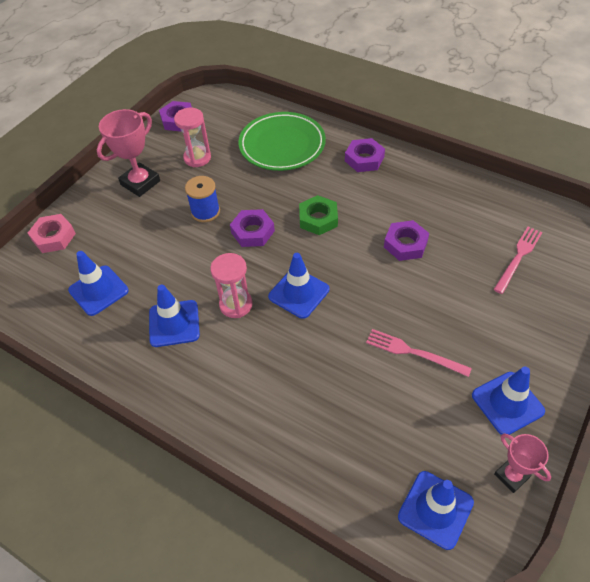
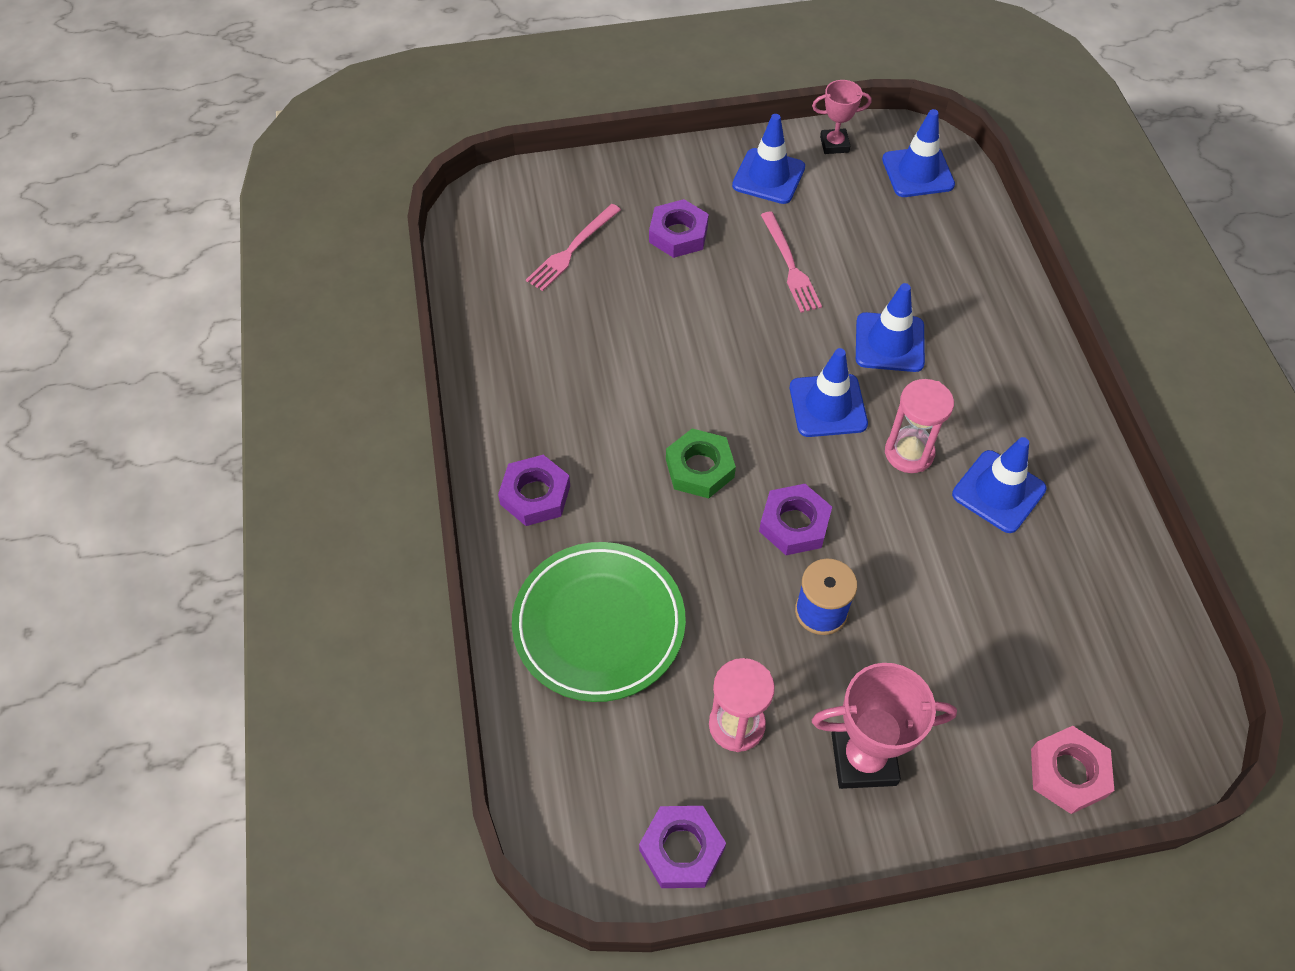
camera: 135 degrees left, 5 degrees up
blue traffic cone [68,251,129,316] -> blue traffic cone moved to [856,283,925,372]
purple nut [384,220,429,261] -> purple nut moved to [649,199,709,258]
pink fork [493,227,542,294] -> pink fork turned 45 degrees counterclockwise [526,204,621,291]
pink trophy [494,433,551,493] -> pink trophy turned 75 degrees clockwise [812,80,872,154]

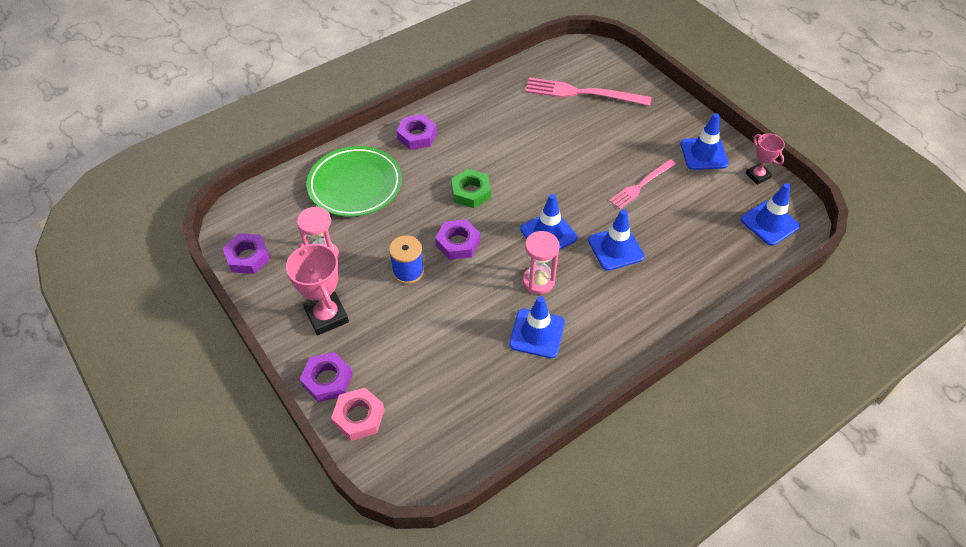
camera: 65 degrees right, 5 degrees down
pink fork [526,204,621,291] -> pink fork [525,77,651,106], size x1.57
purple nut [649,199,709,258] -> purple nut moved to [300,352,353,402]

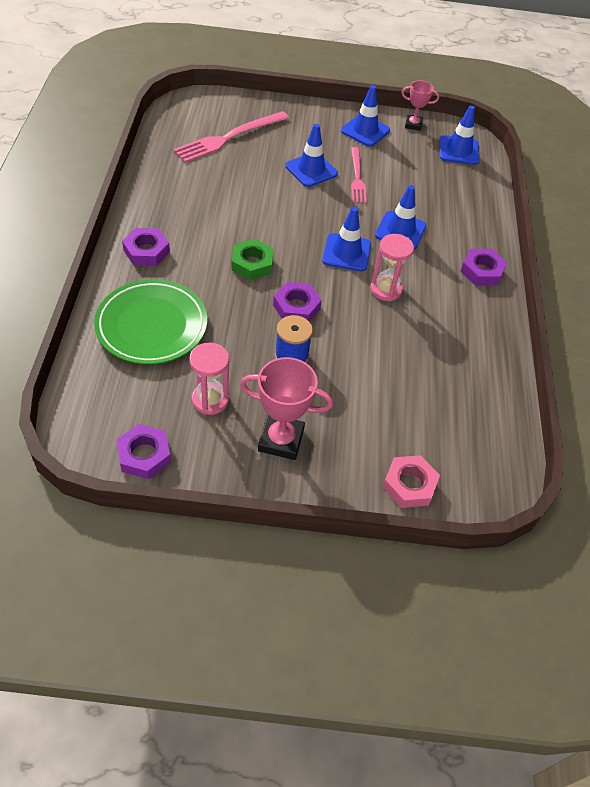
camera: 55 degrees left, 0 degrees up
purple nut [300,352,353,402] -> purple nut moved to [460,249,507,286]
blue traffic cone [509,296,565,358] -> blue traffic cone moved to [285,124,338,187]

